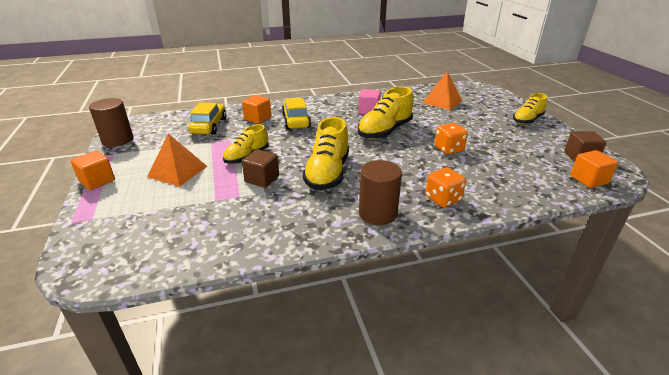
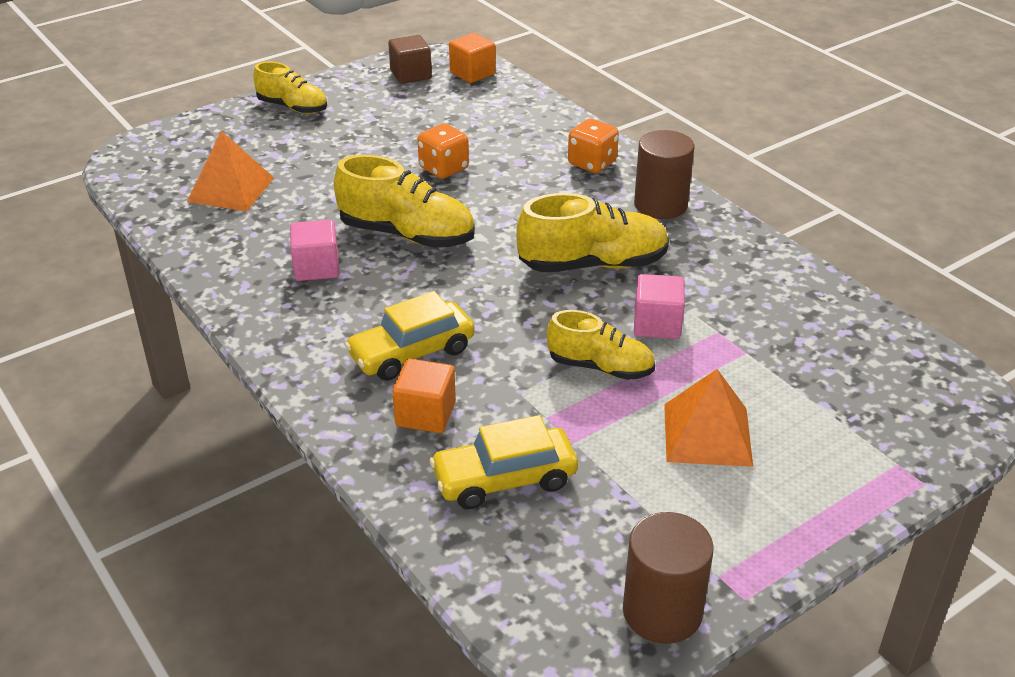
camera: 110 degrees left, 5 degrees up
orange cube [70,151,115,190] -> none
brown cube [242,149,279,188] -> pink cube [634,274,685,339]

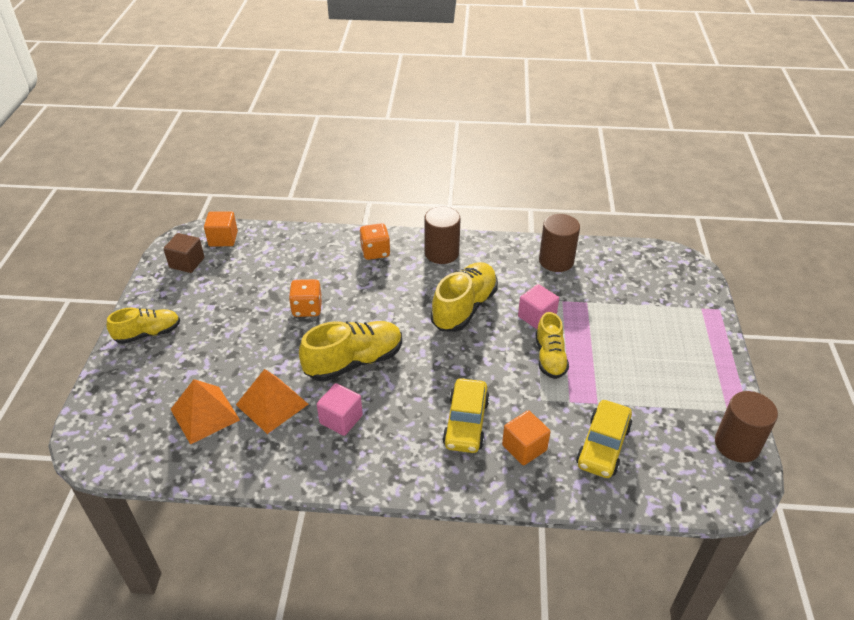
camera: 50 degrees left, 5 degrees up
yellow shoe [547,310,655,380] -> yellow shoe turned 120 degrees clockwise [535,312,569,379]
orange pyramid [664,369,753,467] -> orange pyramid moved to [236,369,308,434]
none -> brown cylinder [539,214,580,272]

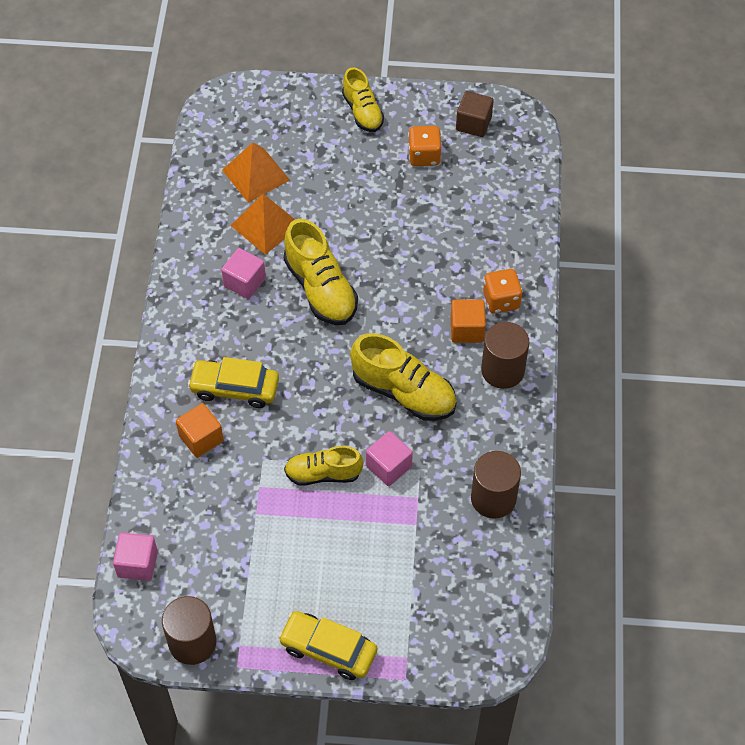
camera: 90 degrees right, 15 degrees up
orange cube [204,211,238,246] -> orange cube moved to [450,299,486,343]
orange dice [289,279,322,317] -> orange dice moved to [408,126,441,166]
yellow car [576,400,632,478] -> yellow car moved to [278,611,377,680]
none -> pink cube [113,533,158,581]

